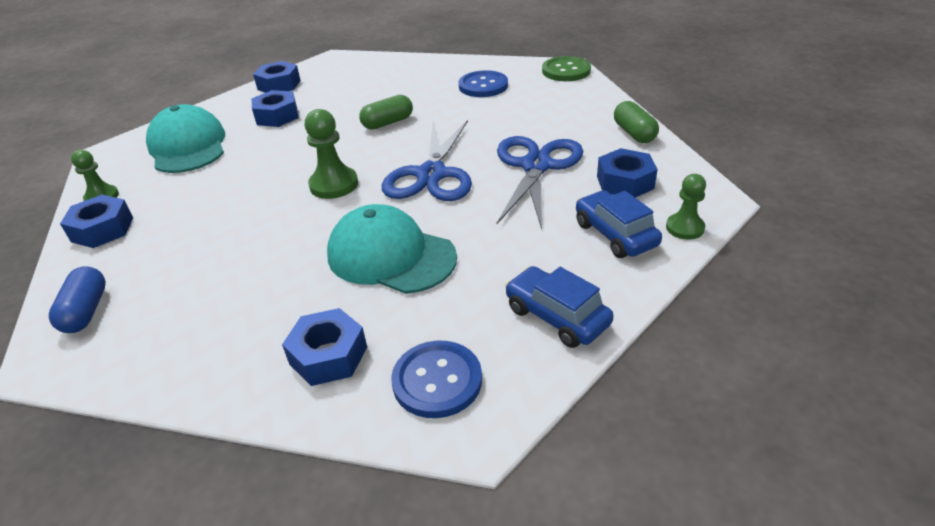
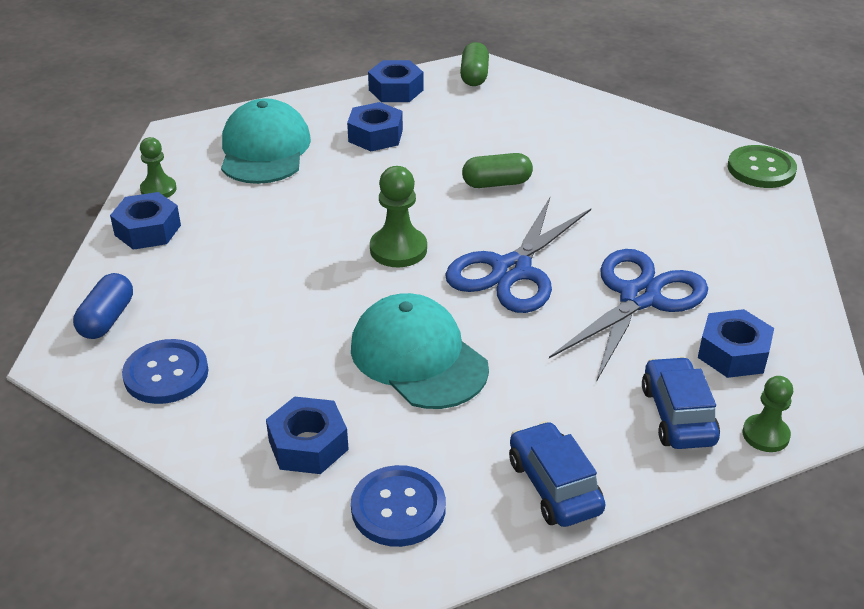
camera: 20 degrees right, 0 degrees up
blue button [459,70,508,97] -> blue button moved to [122,339,209,404]
green capsule [614,101,659,143] -> green capsule moved to [460,42,489,86]

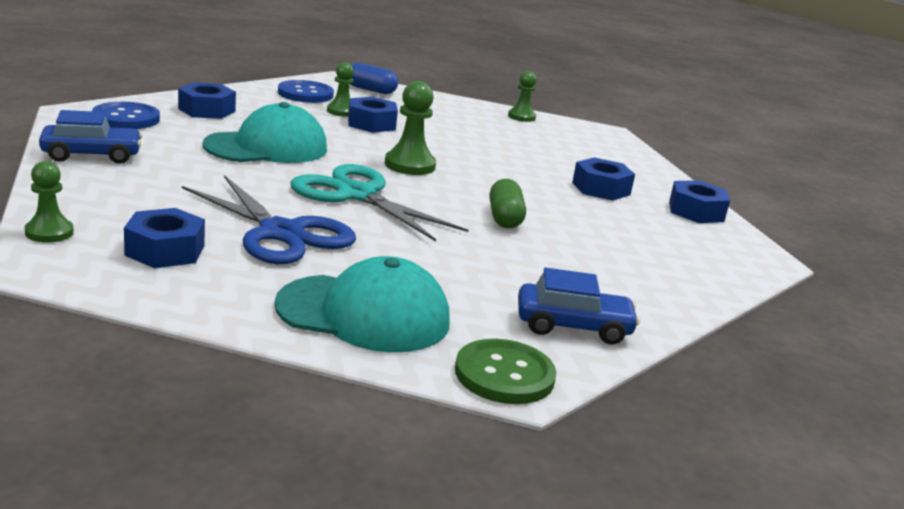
camera: 95 degrees right, 15 degrees down
blue nut [110,192,181,250] -> blue nut moved to [348,97,398,133]
turquoise cap [221,98,311,184] -> turquoise cap moved to [274,256,449,352]
blue scissors [445,198,591,313] -> turquoise scissors [290,164,468,242]
green capsule [460,42,489,86] -> none
blue car [642,356,720,449] -> blue car moved to [518,268,640,345]
none -> green pawn [327,62,354,116]

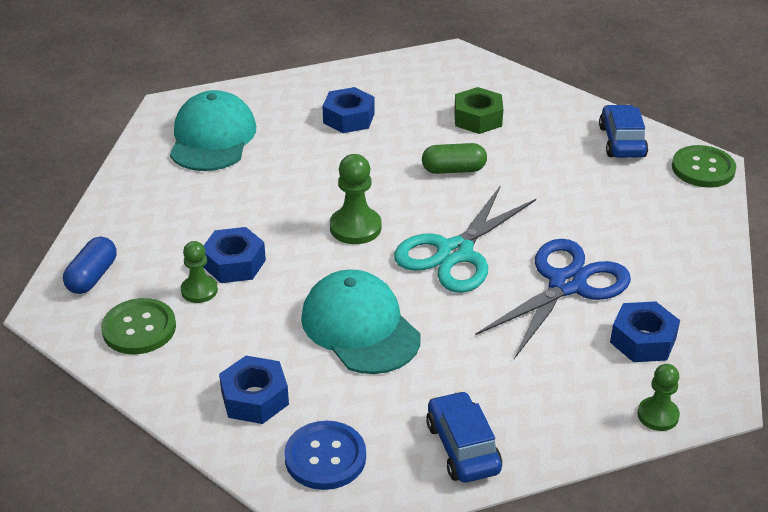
camera: 90 degrees left, 15 degrees up
turquoise cap [274,256,449,352] -> turquoise cap moved to [170,90,256,171]
blue button [278,80,334,103] -> green button [101,298,176,354]
green pawn [508,71,536,122] -> none
blue nut [669,180,730,223] -> none
none -> green nut [454,87,503,134]

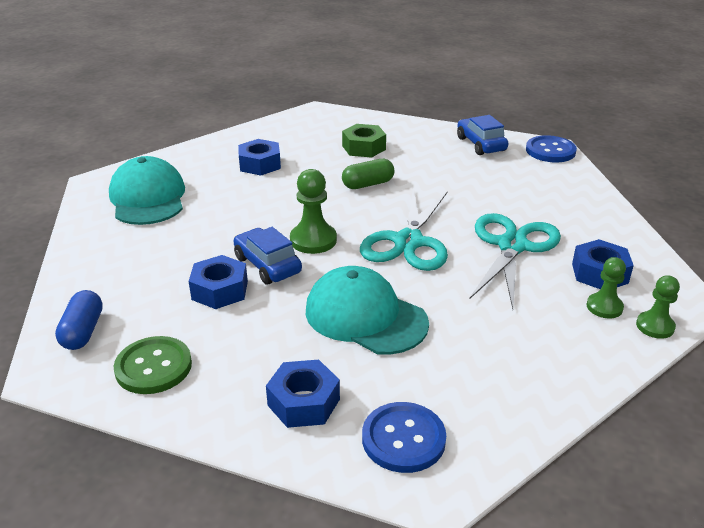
camera: 20 degrees left, 5 degrees down
green pawn [181,241,218,303] -> green pawn moved to [586,257,626,319]
blue car [426,391,502,483] -> blue car moved to [233,227,302,285]
blue scissors [475,239,631,359] -> turquoise scissors [469,213,561,309]
green button [672,145,736,188] -> blue button [526,135,577,162]

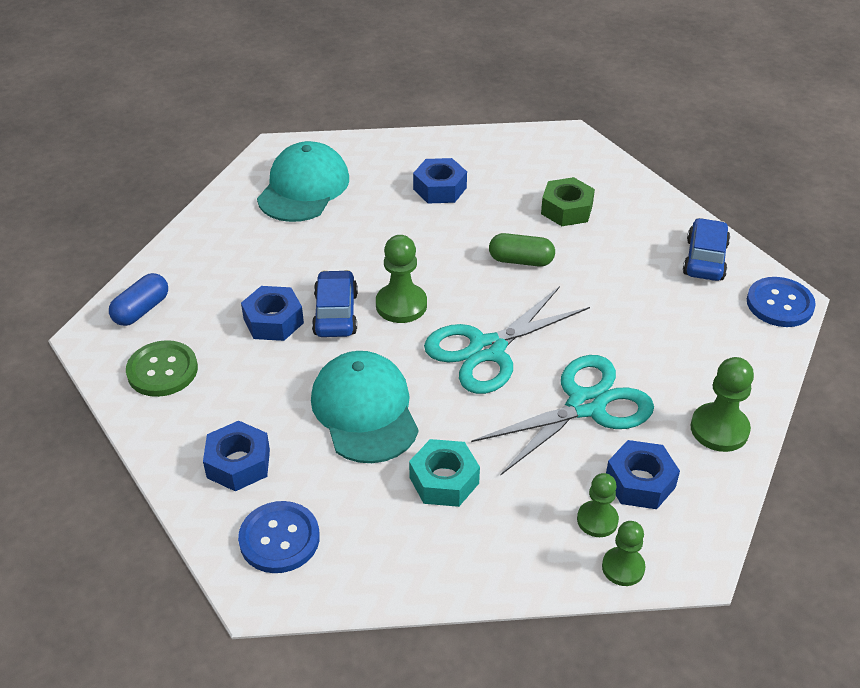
camera: 35 degrees right, 10 degrees up
none -> turquoise nut [409,439,480,507]
none -> green pawn [691,357,754,452]

